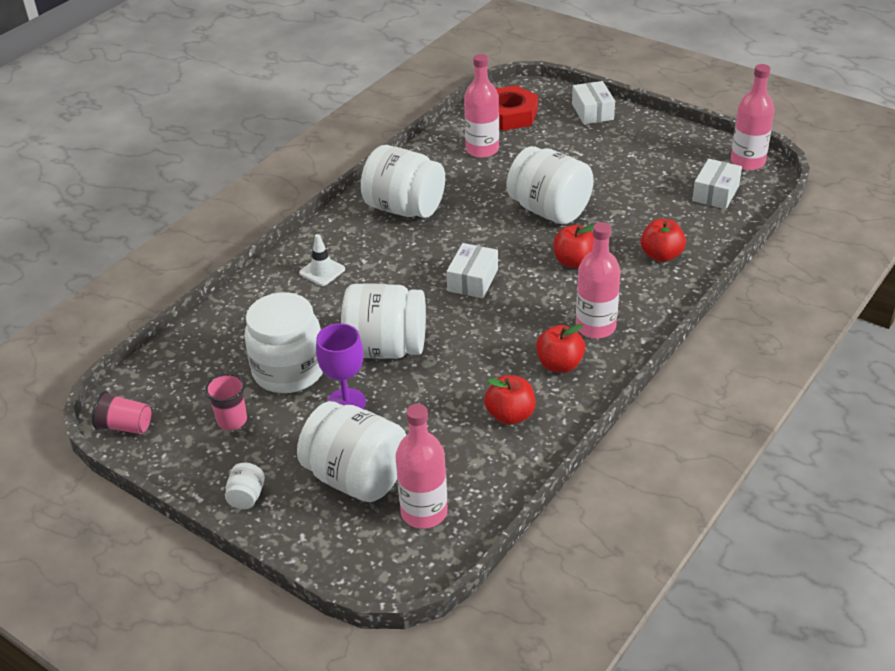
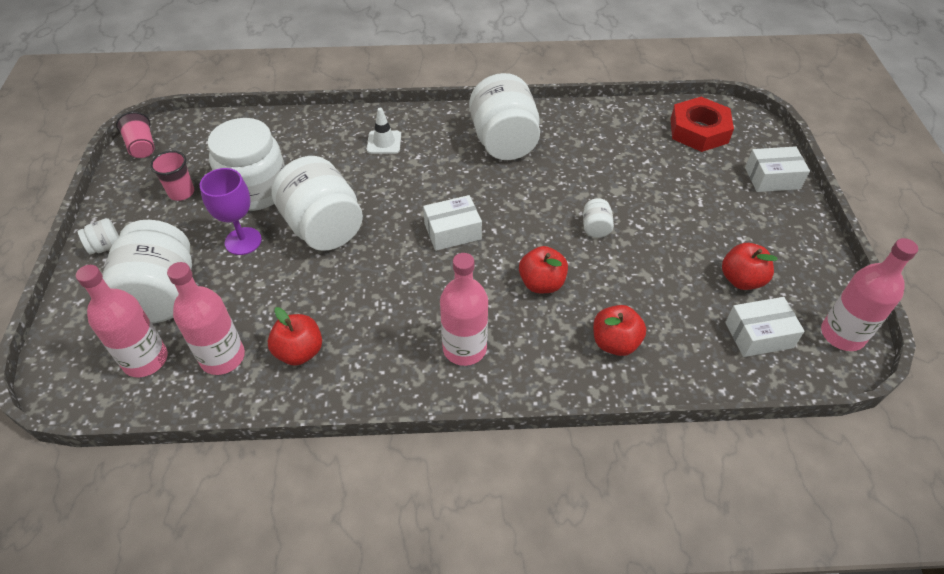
camera: 50 degrees right, 10 degrees up
pink bottle [464,54,499,158] -> pink bottle moved to [167,262,245,375]
white jar [507,146,594,224] -> white jar [583,198,614,238], size x0.42
red apple [536,324,585,372] -> red apple moved to [722,243,778,290]
white box [572,81,615,124] -> white box turned 45 degrees clockwise [745,146,810,192]

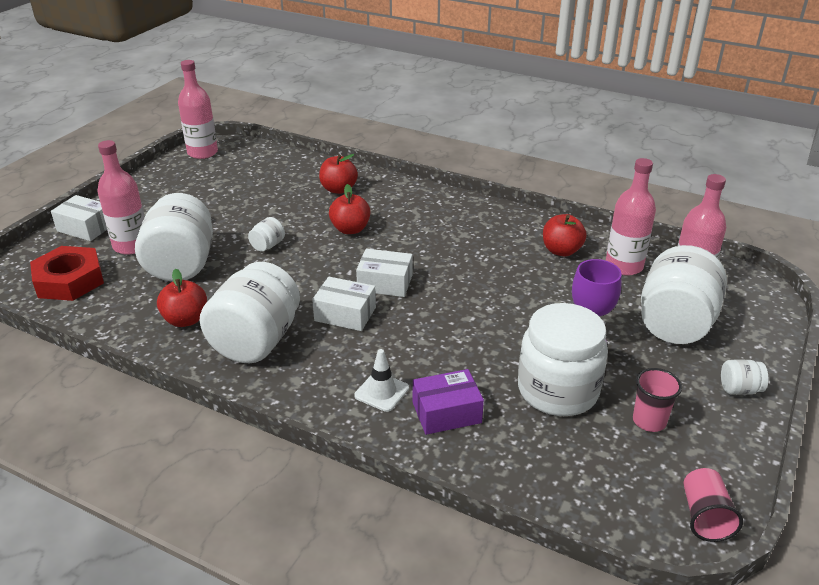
camera: 150 degrees left, 15 degrees down
white jar [271,156,363,251] -> white jar moved to [135,193,213,282]
pink bottle [440,253,488,366] -> pink bottle moved to [98,140,145,255]
red apple [722,243,778,290] -> red apple moved to [157,269,207,327]
white box [725,297,805,357] -> white box moved to [312,277,376,331]
none -> purple box [413,369,484,435]

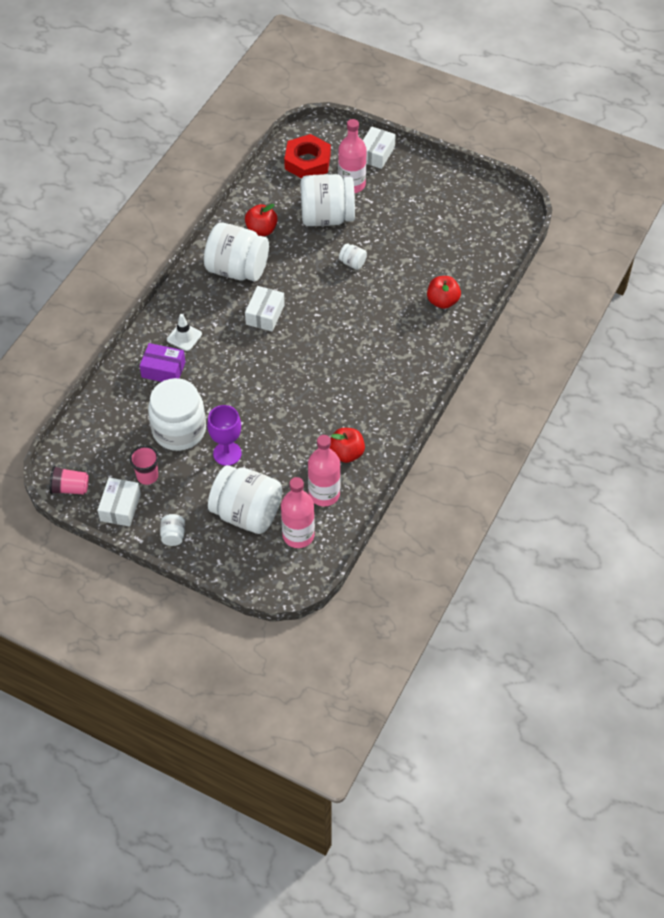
camera: 90 degrees right, 20 degrees up
pink bottle [178,60,218,159] -> none
red apple [329,184,370,234] -> none
white box [356,249,413,297] -> white box moved to [97,478,141,527]
purple box [413,369,484,435] -> purple box turned 60 degrees counterclockwise [140,343,186,382]

